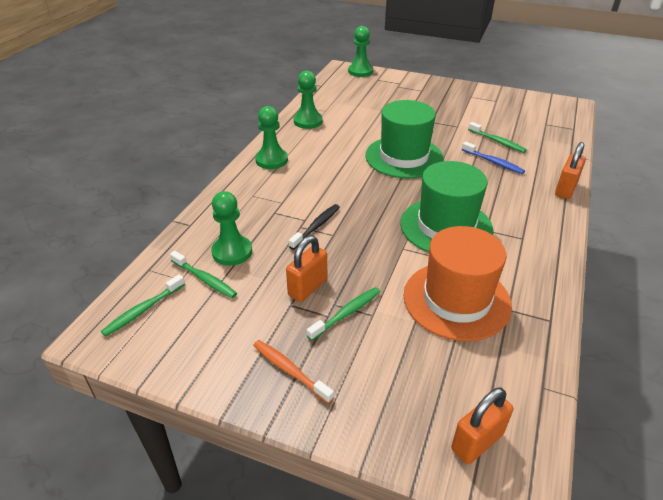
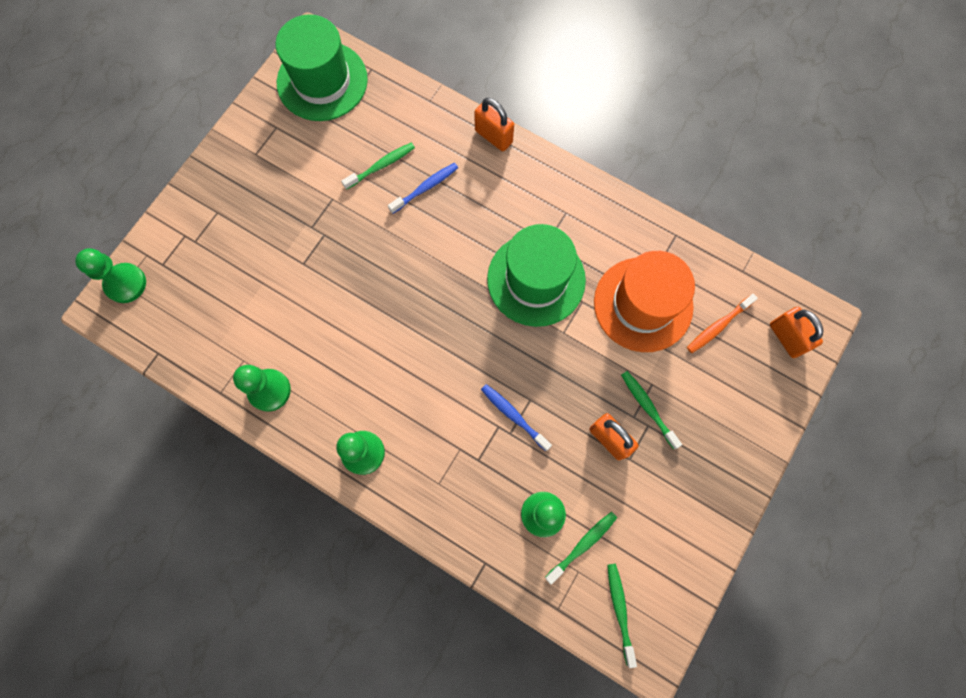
camera: 80 degrees left, 35 degrees up
green toothbrush [101,274,185,337] -> green toothbrush turned 150 degrees counterclockwise [607,564,637,668]
orange toothbrush [253,340,334,404] -> orange toothbrush moved to [687,294,758,353]
black toothbrush [288,204,340,250] -> blue toothbrush [481,384,552,451]
green hat [365,100,444,179] -> green hat moved to [275,14,368,121]

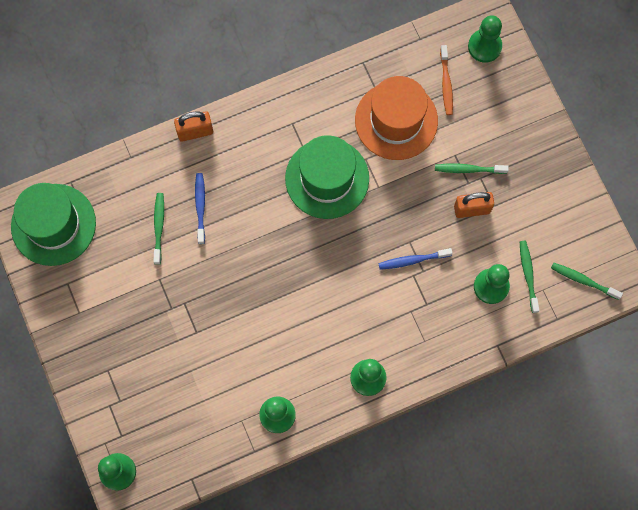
camera: 55 degrees left, 0 degrees up
orange padlock [770,307,824,358] -> green pawn [468,15,502,63]

